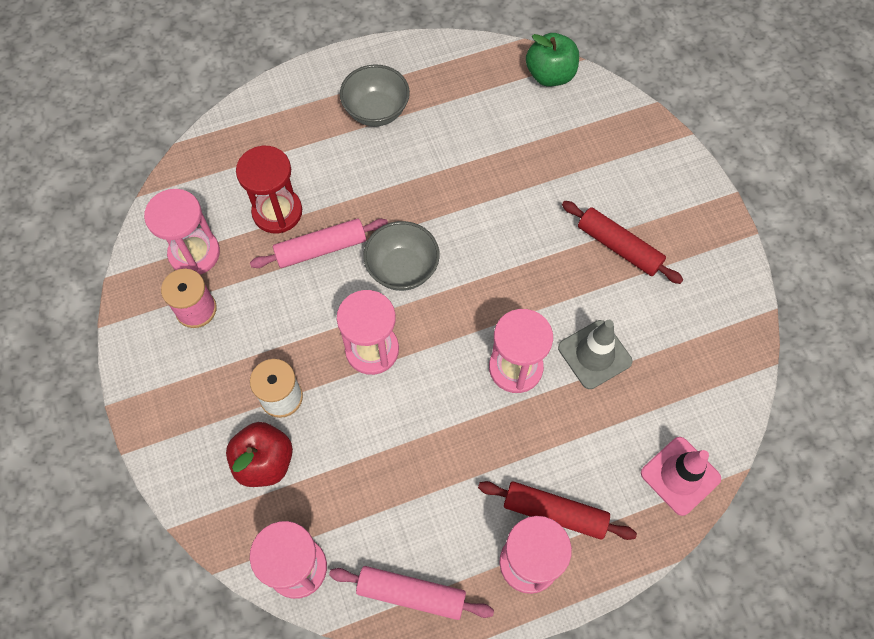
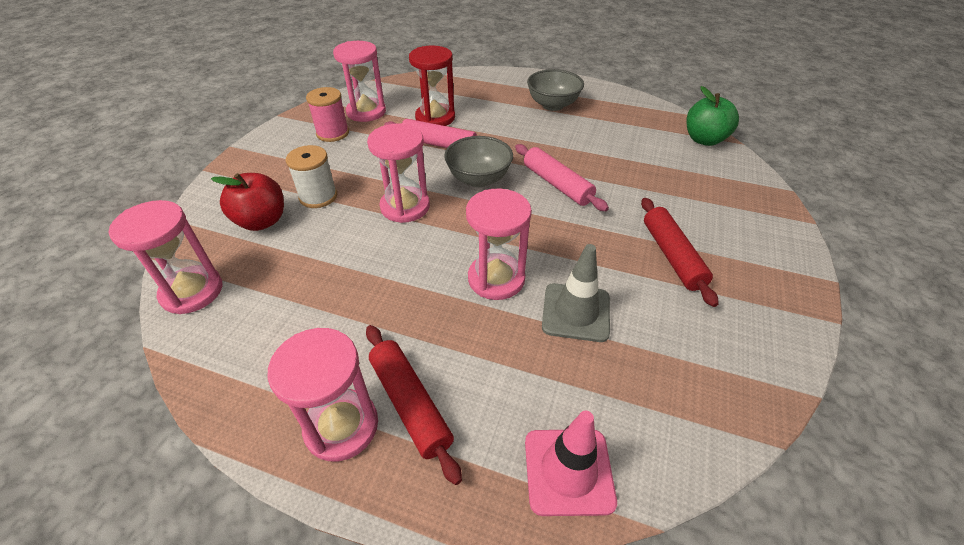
camera: 40 degrees right, 20 degrees down
pink rolling pin [329,566,494,620] -> pink rolling pin moved to [515,144,609,211]

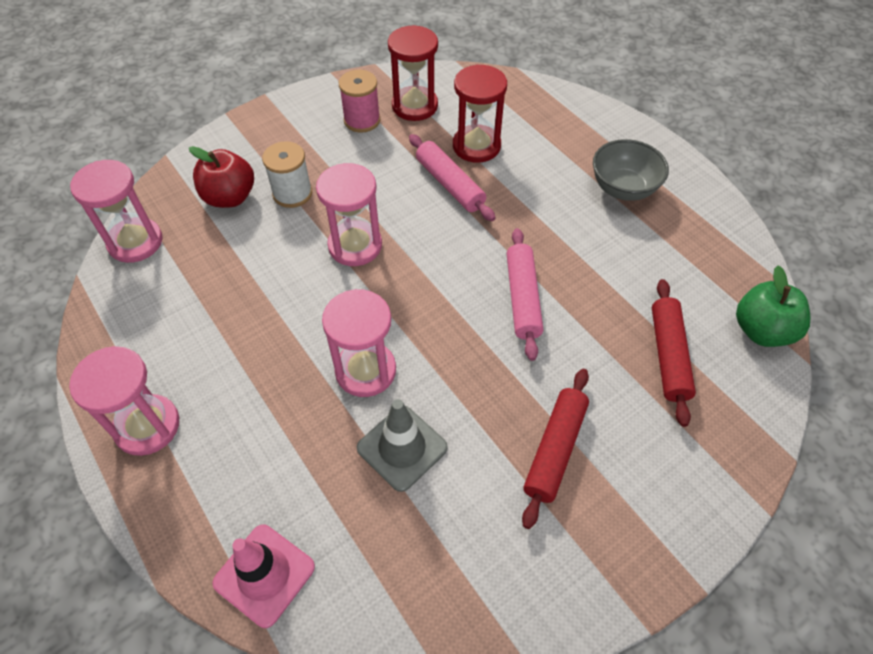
camera: 35 degrees right, 10 degrees up
pink hourglass [333,41,386,122] -> red hourglass [388,25,438,121]
red rolling pin [366,325,462,485] -> red rolling pin moved to [652,279,696,427]
grey bowl [444,136,513,187] -> none

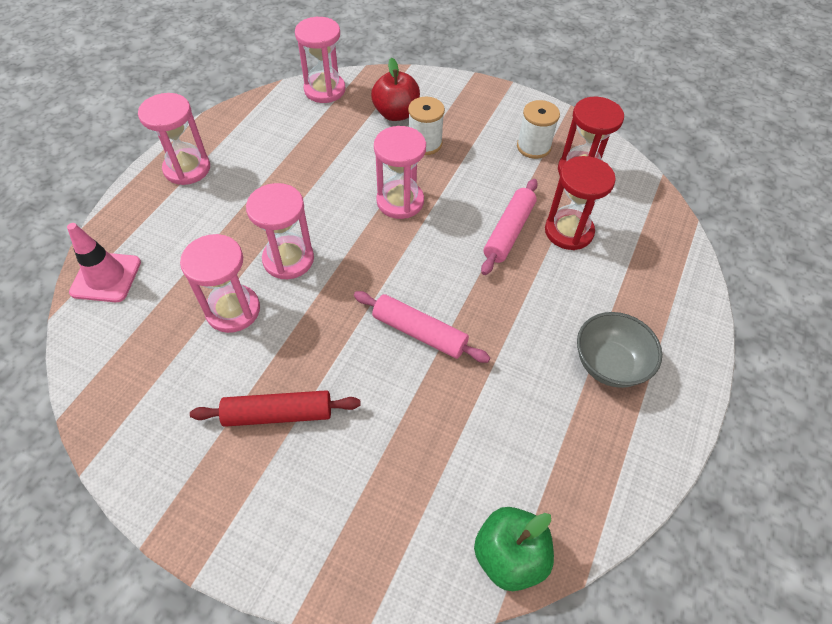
camera: 60 degrees right, 0 degrees up
pink spool [339,70,380,133] -> white spool [517,100,560,159]
grey traffic cone [357,399,448,492] -> pink hourglass [180,234,260,333]
pink rolling pin [506,228,543,361] -> pink rolling pin turned 60 degrees clockwise [354,291,490,363]
red rolling pin [652,279,696,427] -> none

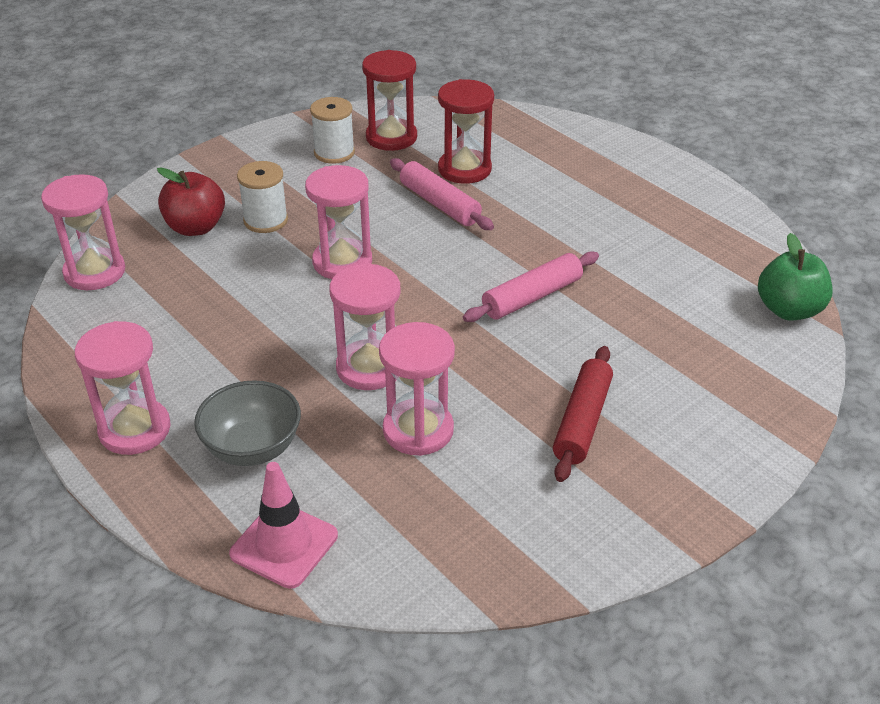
camera: 65 degrees left, 15 degrees down
grey bowl [577,312,662,388] -> grey bowl moved to [194,380,301,466]

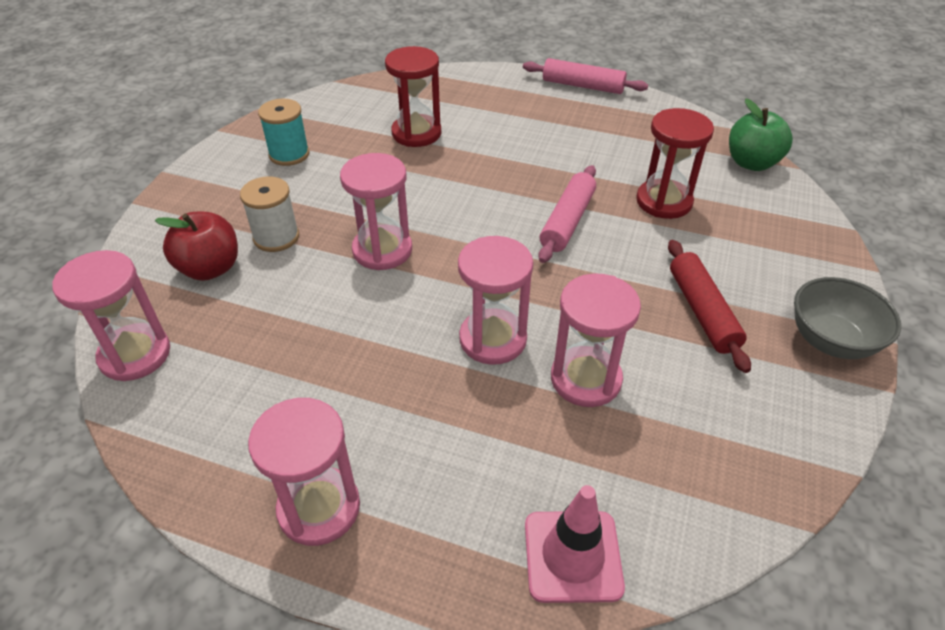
camera: 30 degrees left, 5 degrees up
grey bowl [194,380,301,466] -> grey bowl moved to [794,277,901,359]
white spool [310,97,355,164] -> turquoise spool [258,99,309,166]
red hourglass [362,50,417,151] -> red hourglass moved to [636,108,714,219]
pink rolling pin [390,158,494,230] -> pink rolling pin moved to [523,58,648,94]

